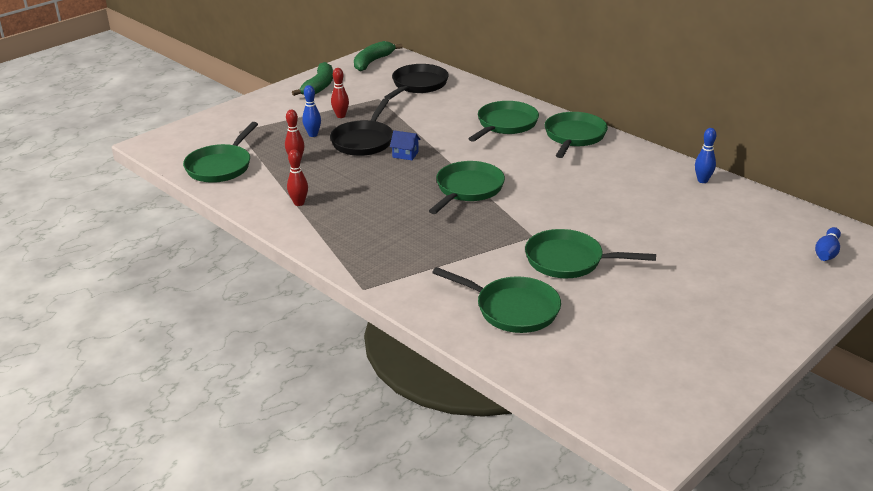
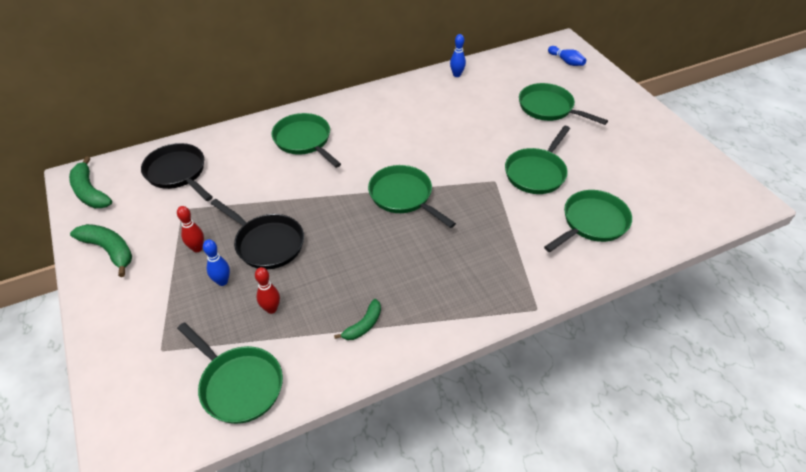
camera: 70 degrees left, 15 degrees up
red bowling pin [287,149,308,206] -> green banana [334,299,381,340]
blue house [390,130,421,160] -> none
green pan [545,112,608,158] -> green pan moved to [519,83,608,125]

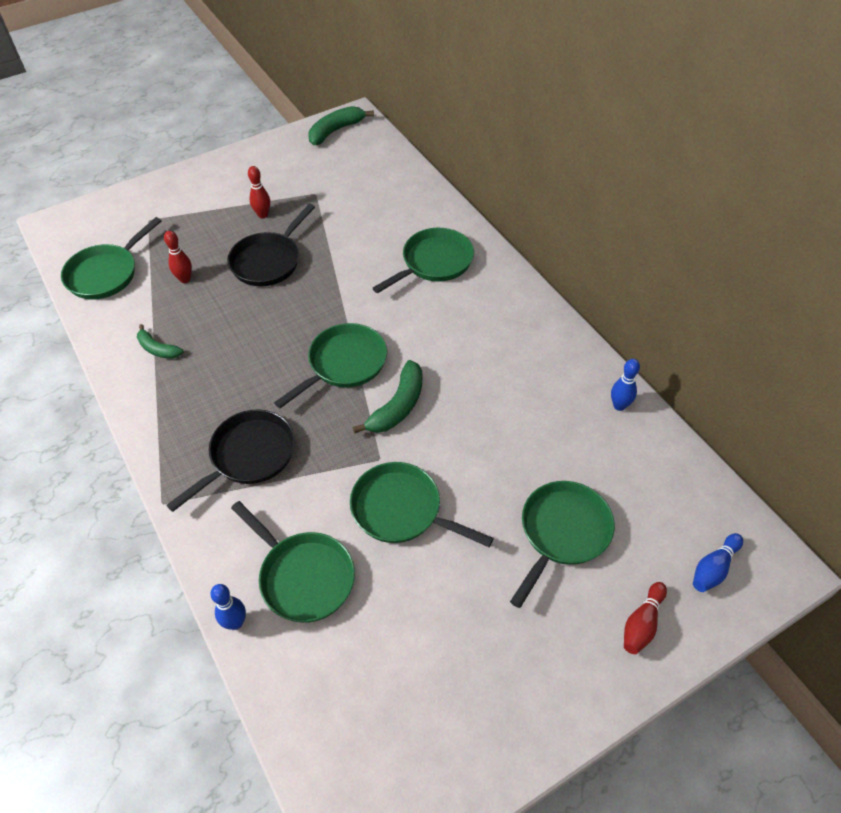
camera: 85 degrees right, 5 degrees up
green banana [70,224,132,277] -> green banana moved to [352,360,422,434]
black pan [141,143,213,201] -> black pan moved to [166,409,295,512]
blue bowling pin [203,239,230,286] -> blue bowling pin moved to [210,584,246,630]
none -> red bowling pin [624,582,667,654]

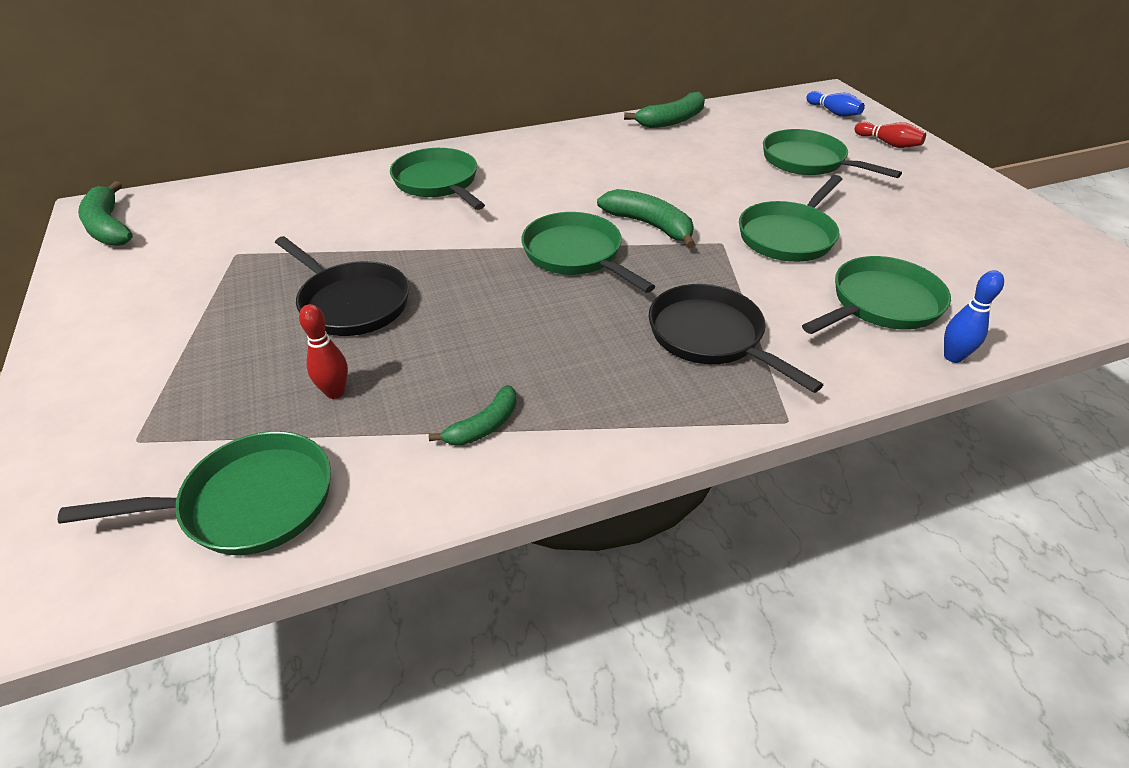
camera: 80 degrees left, 10 degrees down
green pan [61,217,162,300] -> green pan turned 60 degrees counterclockwise [58,431,331,555]
red bowling pin [248,166,270,219] -> none
blue bowling pin [611,359,640,411] -> green banana [624,92,705,128]

